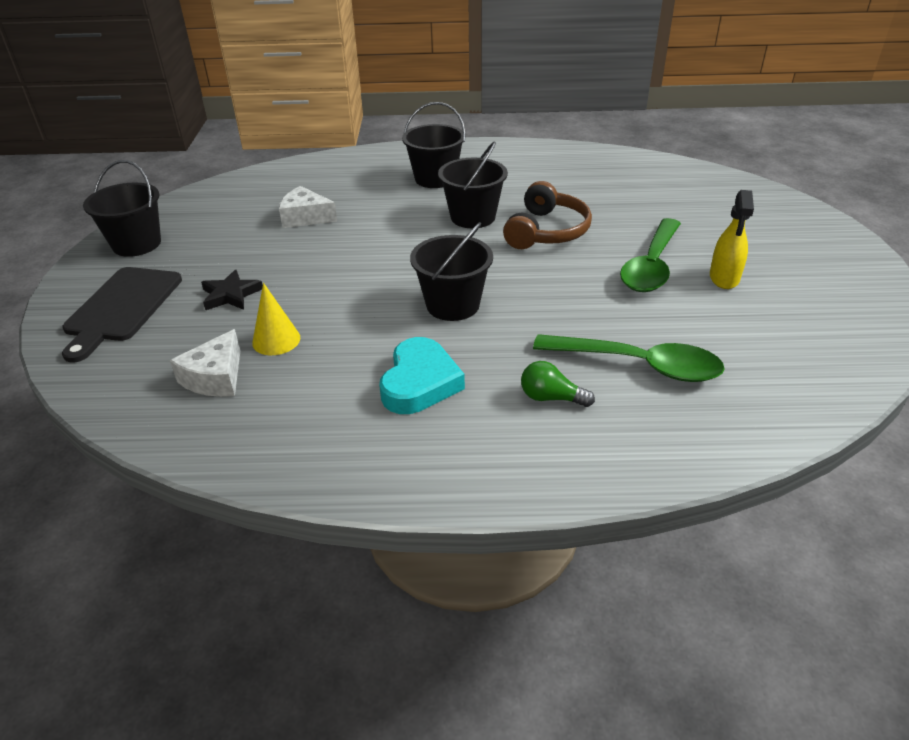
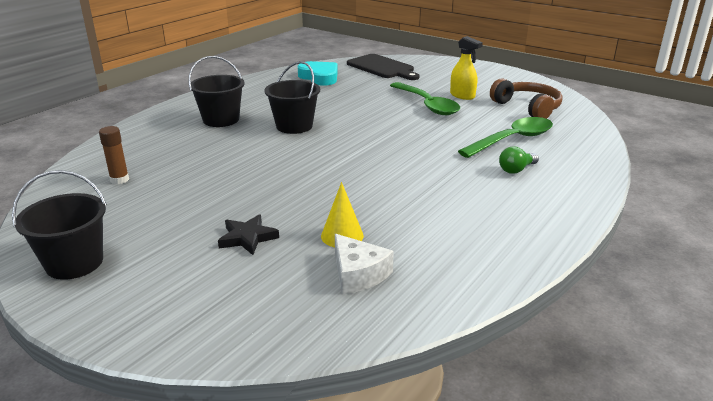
camera: 55 degrees left, 10 degrees down
black cutting board [62,267,182,362] -> black cutting board moved to [347,54,420,80]
white cheese [279,186,337,228] -> none
turquoise heart [379,337,465,414] -> turquoise heart moved to [298,61,338,86]
black bucket [410,222,493,321] -> none
brown headphones [503,181,592,249] -> brown headphones moved to [490,78,563,119]
none -> brown glue stick [99,126,129,184]

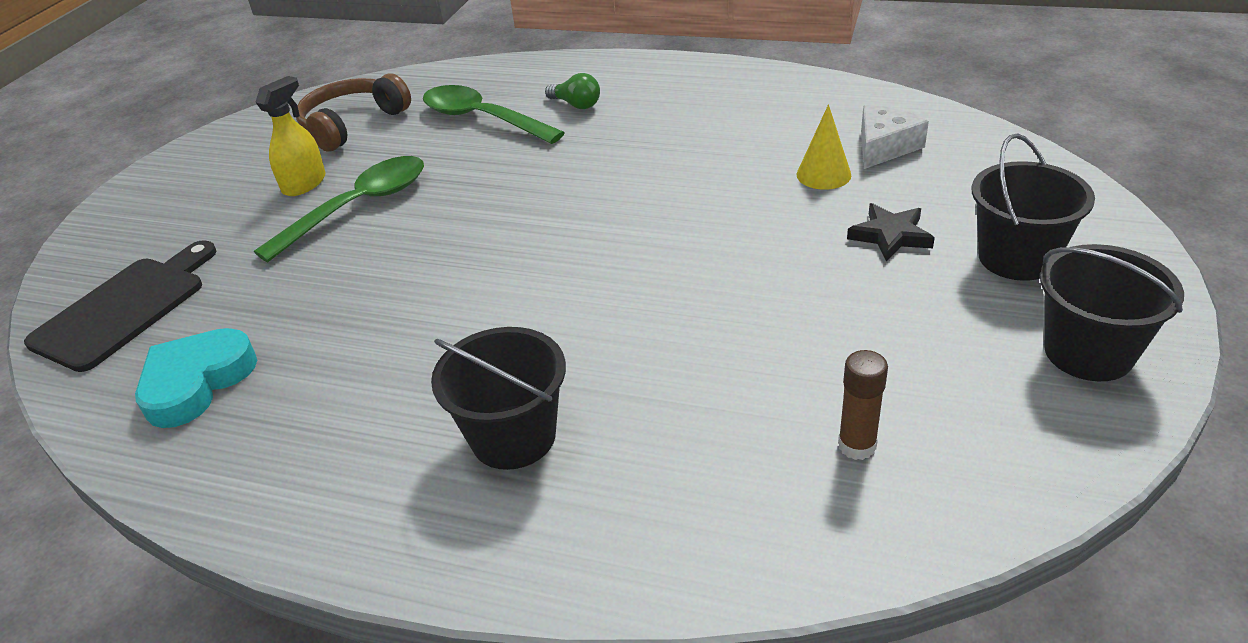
camera: 105 degrees left, 10 degrees up
black bucket [264,61,320,134] -> black bucket moved to [972,133,1095,281]

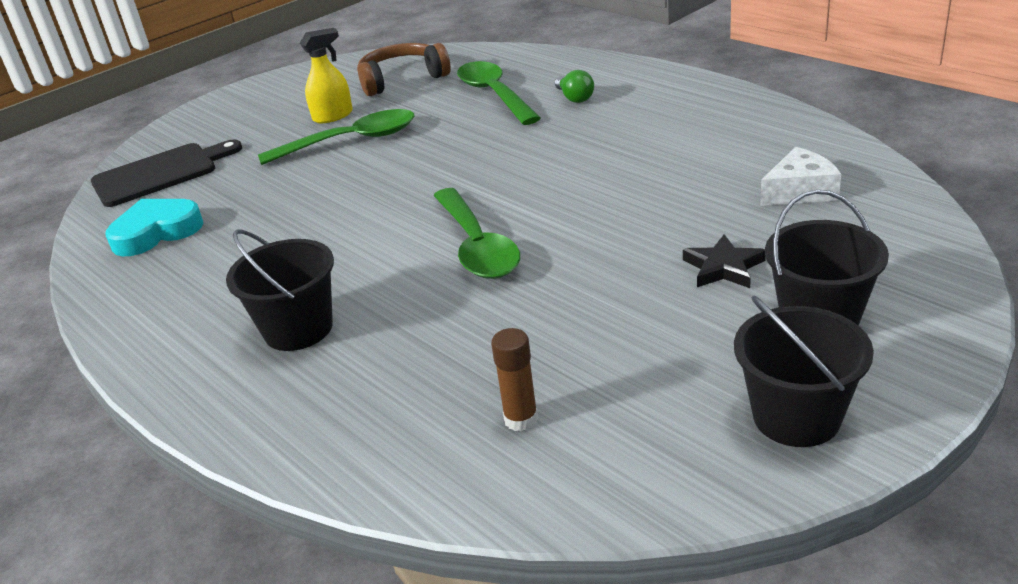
camera: 30 degrees right, 5 degrees down
yellow cone [797,104,851,190] -> none
none -> green spoon [433,188,520,279]

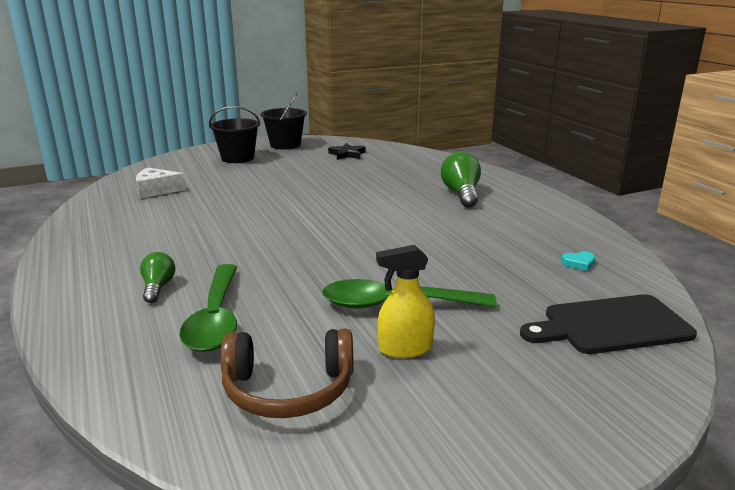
camera: 165 degrees left, 10 degrees down
turquoise heart [106,199,203,257] -> turquoise heart [561,251,595,271], size x0.44
black bucket [226,230,334,351] -> green light bulb [441,152,481,208]
green spoon [433,188,520,279] -> none
brown glue stick [491,328,538,431] -> none
black star [683,234,766,288] -> black star moved to [328,143,365,160]

